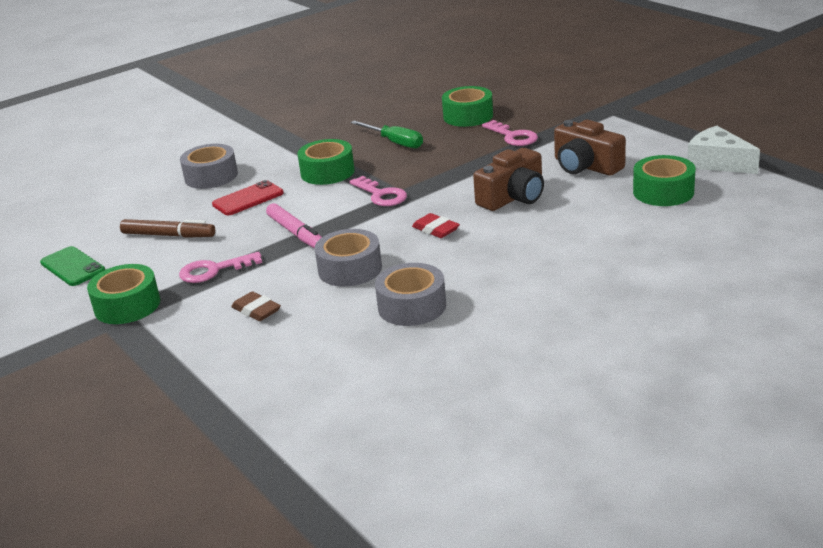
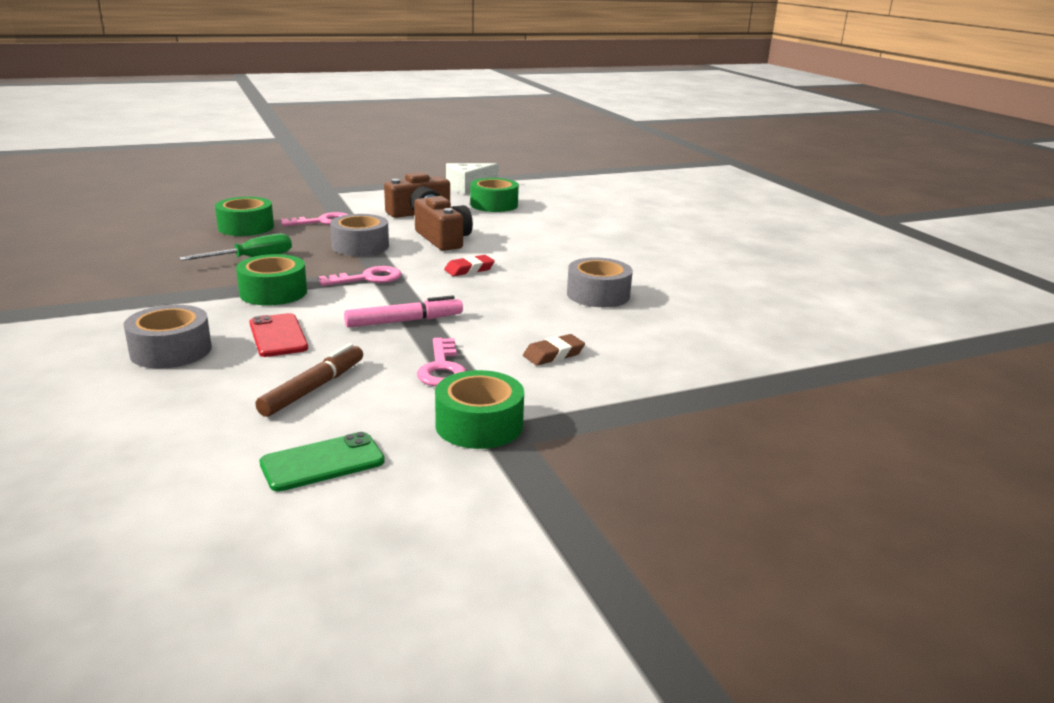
camera: 80 degrees left, 5 degrees down
grey tape [314,229,382,287] -> grey tape moved to [330,214,389,256]

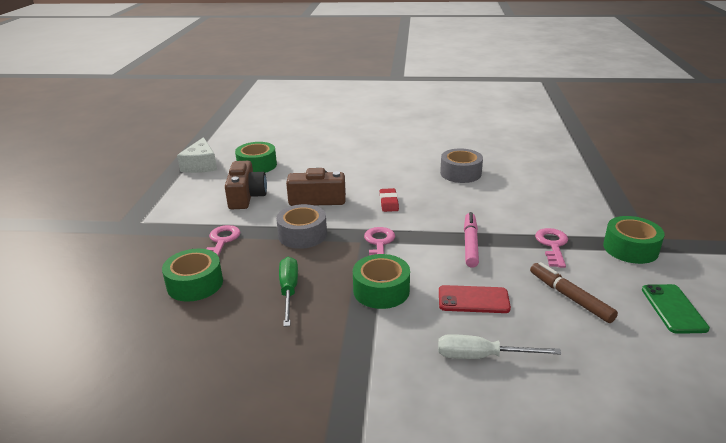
camera: 60 degrees left, 5 degrees up
grey tape [124,305,212,368] -> white screwdriver [438,334,561,359]
pink key [417,338,467,387] -> pink key turned 105 degrees counterclockwise [535,228,568,268]
brown eraser [523,334,585,366] -> none

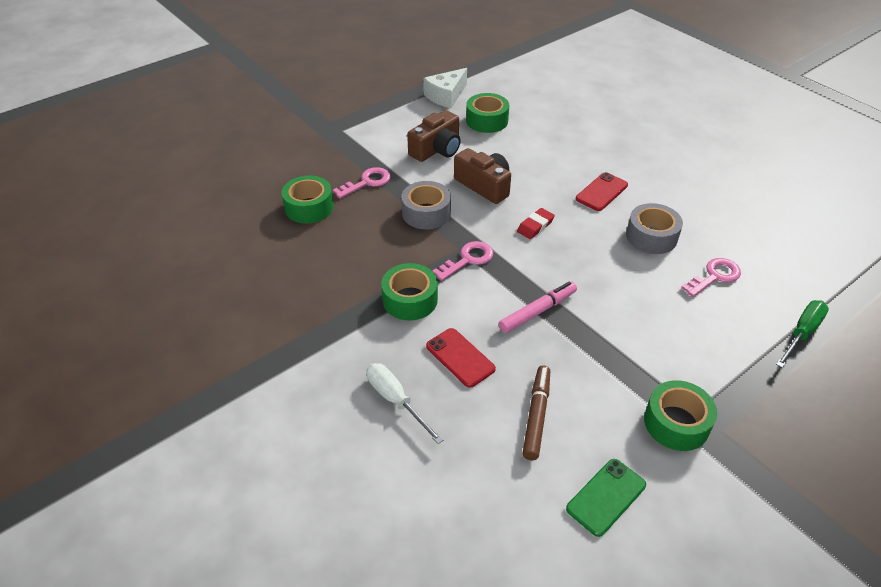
camera: 45 degrees right, 15 degrees up
green screwdriver [279,257,298,327] -> green screwdriver moved to [776,300,829,368]
pink key [535,228,568,268] -> pink key moved to [681,258,741,297]
none -> red phone [576,172,628,211]

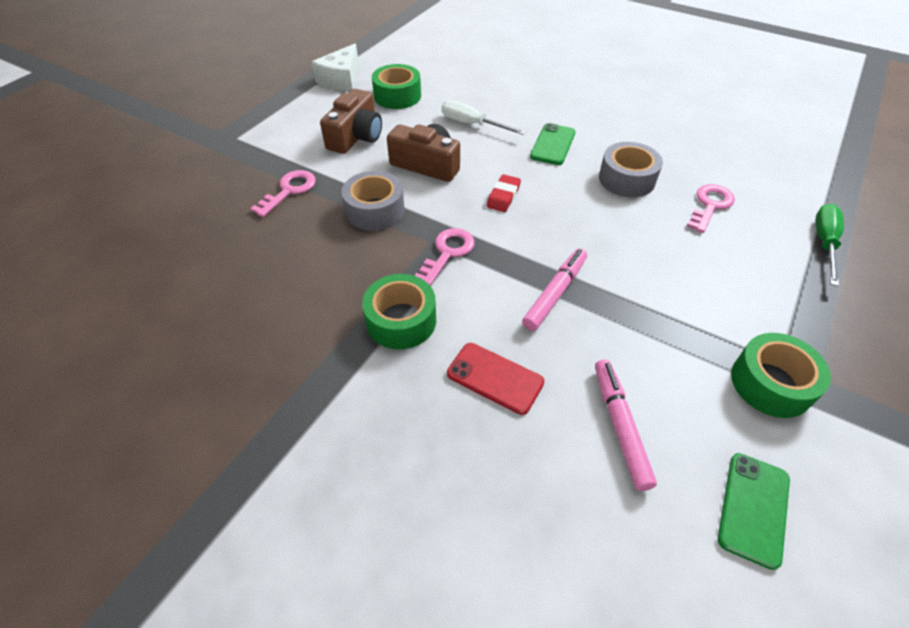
camera: 20 degrees left, 5 degrees up
green tape [282,175,334,224] -> none
white screwdriver [367,363,443,444] -> white screwdriver moved to [442,100,526,135]
brown marker [523,365,550,460] -> pink marker [595,359,657,491]
red phone [576,172,628,211] -> green phone [530,123,576,165]

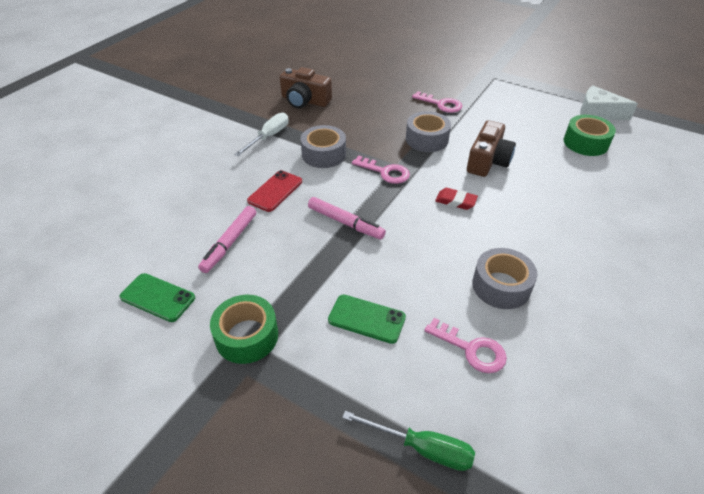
camera: 90 degrees right, 5 degrees down
brown camera [320,89,382,154] -> brown camera moved to [280,67,332,109]
green tape [362,274,436,350] -> grey tape [301,125,346,168]
white screwdriver [442,100,526,135] -> white screwdriver moved to [234,113,288,156]
green phone [530,123,576,165] -> green phone moved to [328,294,406,344]
pink marker [595,359,657,491] -> pink marker turned 120 degrees clockwise [198,206,256,273]

